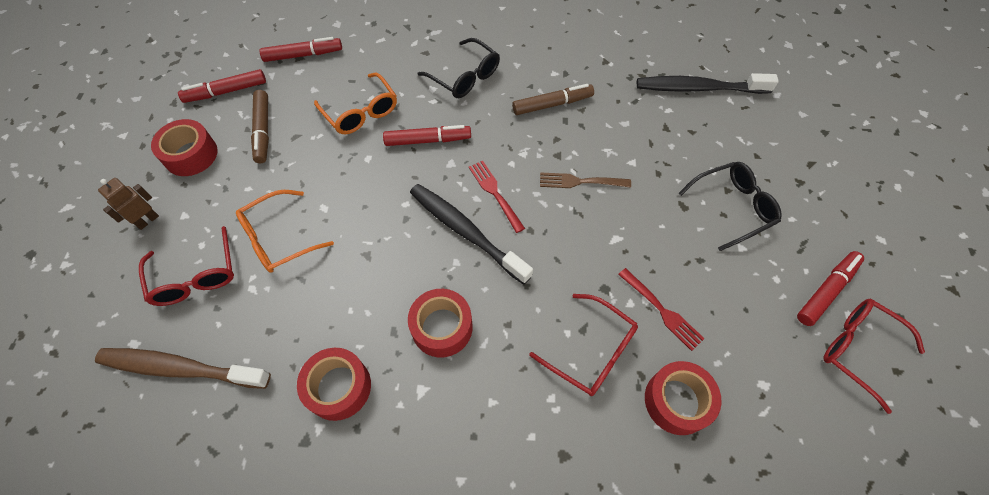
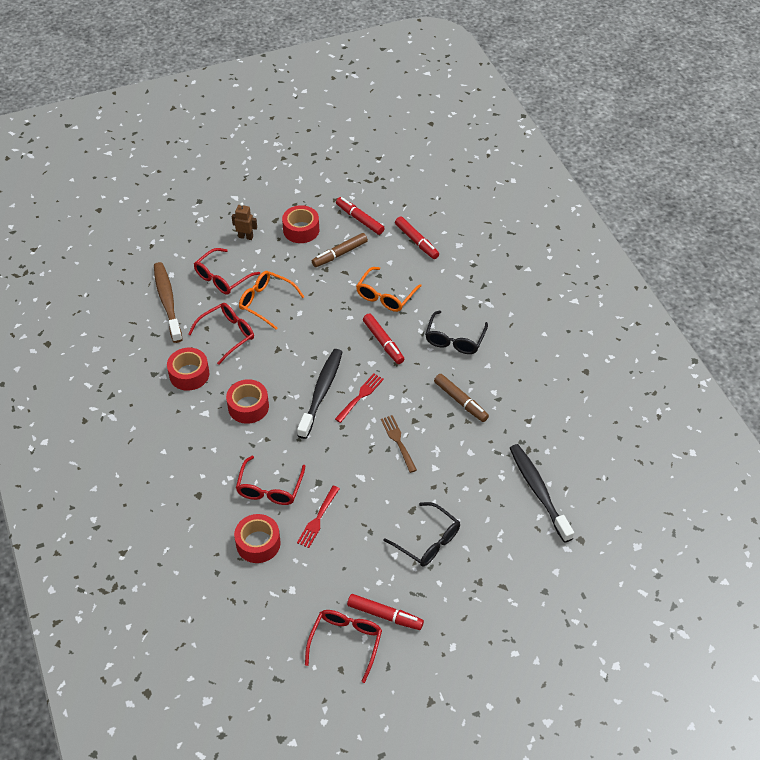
camera: 65 degrees right, 10 degrees down
none -> red glasses [188,303,254,365]

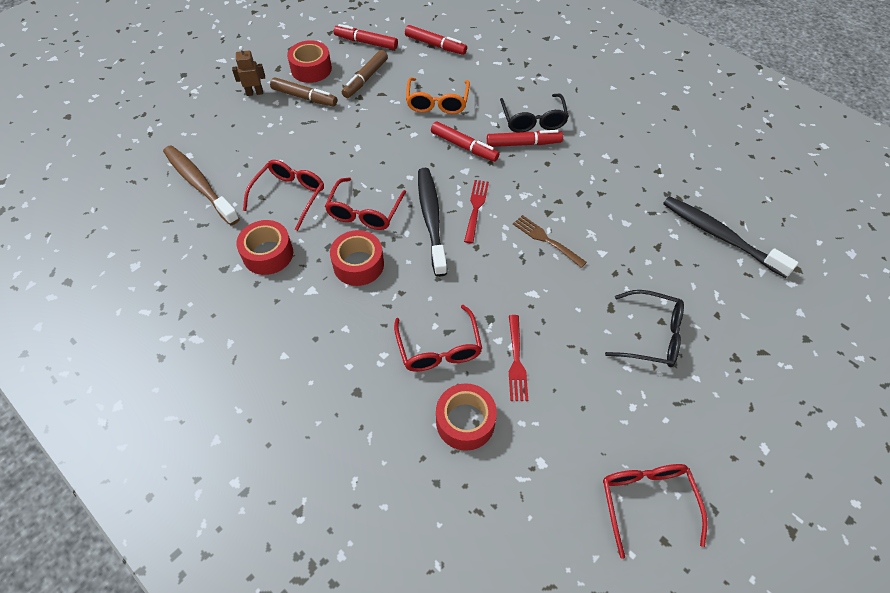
camera: 25 degrees left, 5 degrees up
red glasses [194,248,260,295] -> red glasses moved to [325,178,406,230]
orange glasses [239,271,304,329] -> none
red marker [347,594,424,630] -> red marker moved to [487,130,563,147]
brown marker [434,374,489,422] -> brown marker moved to [270,77,337,106]

